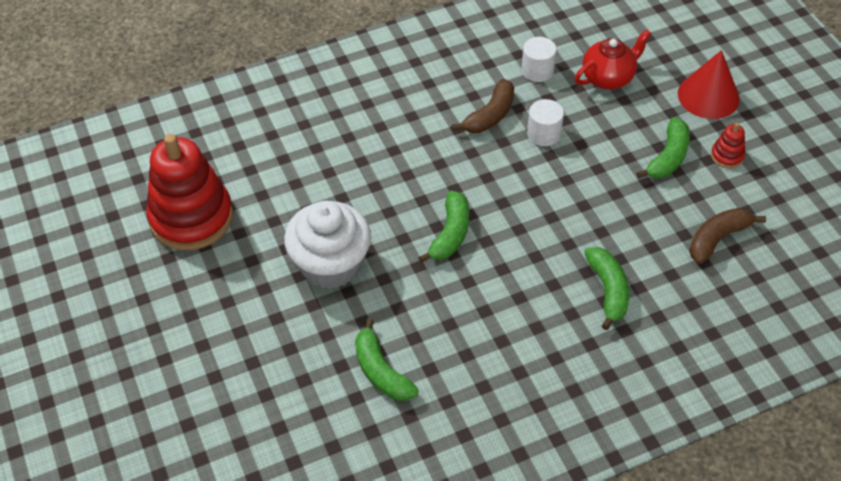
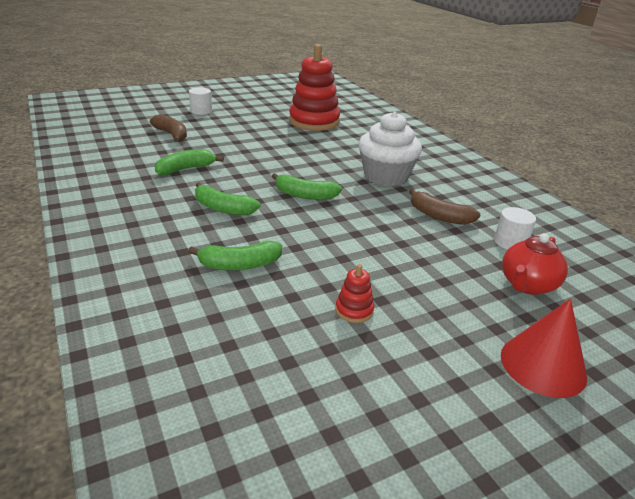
camera: 85 degrees right, 20 degrees down
white cupcake [284,201,371,289] -> white cupcake moved to [359,111,422,187]
white cylinder [527,99,564,146] -> white cylinder moved to [189,88,212,115]
red teapot [575,29,652,90] -> red teapot turned 75 degrees clockwise [502,233,568,295]
green banana [636,118,690,179] -> green banana moved to [195,182,261,215]
brown banana [689,208,766,264] -> brown banana moved to [150,114,187,142]
red stacking toy [711,123,745,168] -> red stacking toy moved to [335,264,374,323]

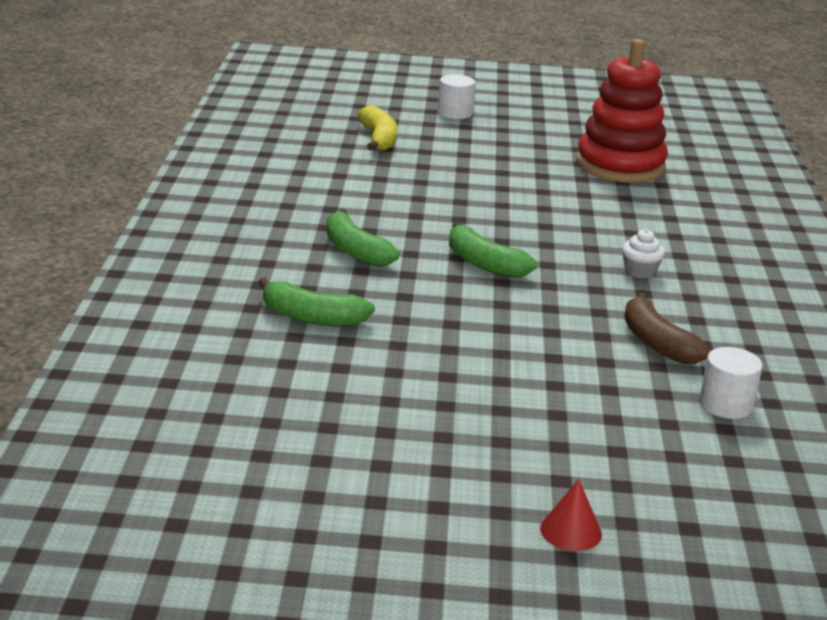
camera: 30 degrees right, 5 degrees down
brown banana [150,114,187,142] -> yellow banana [357,105,397,151]
green banana [155,149,224,176] -> none
red stacking toy [335,264,374,323] -> none
white cupcake [359,111,422,187] -> white cupcake [622,229,665,278], size x0.41
red cone [501,299,587,398] -> red cone [540,479,602,551], size x0.53
red teapot [502,233,568,295] -> none

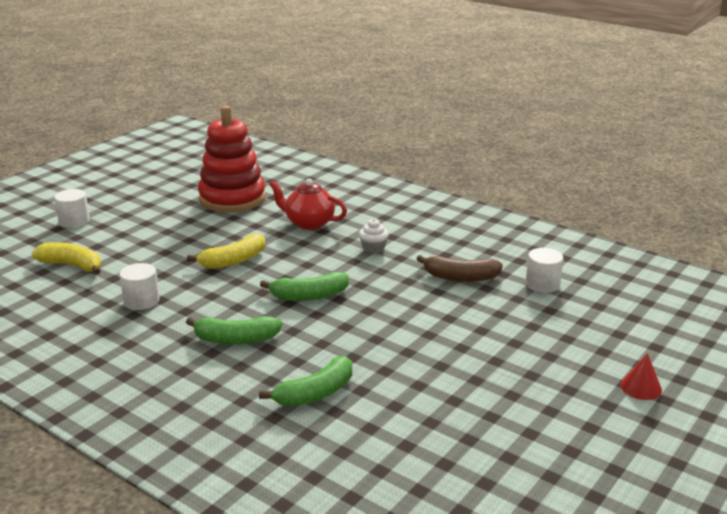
camera: 55 degrees left, 0 degrees up
none -> white cylinder [120,263,160,310]
none -> yellow banana [187,234,265,269]
none -> red teapot [269,179,347,230]

